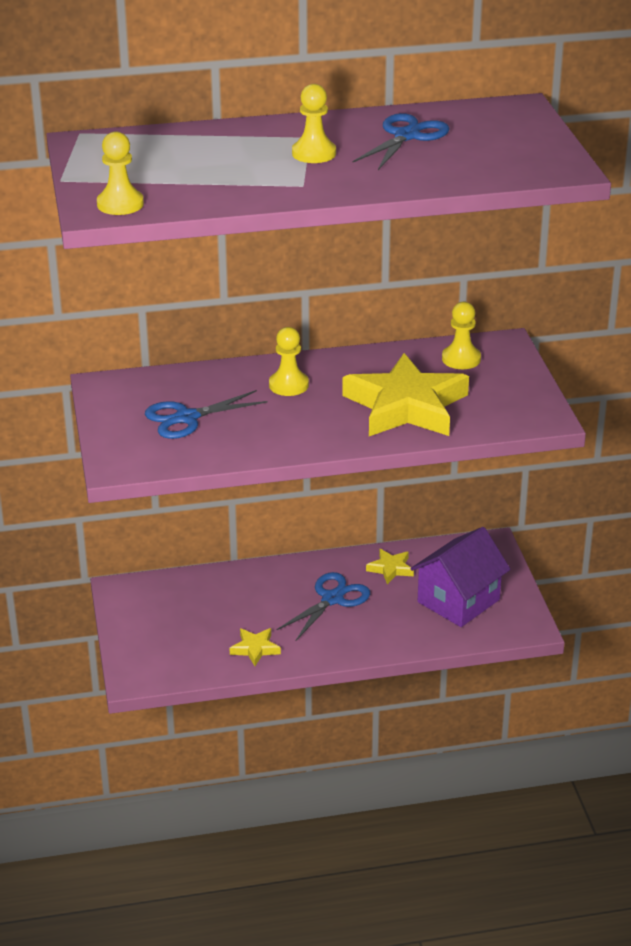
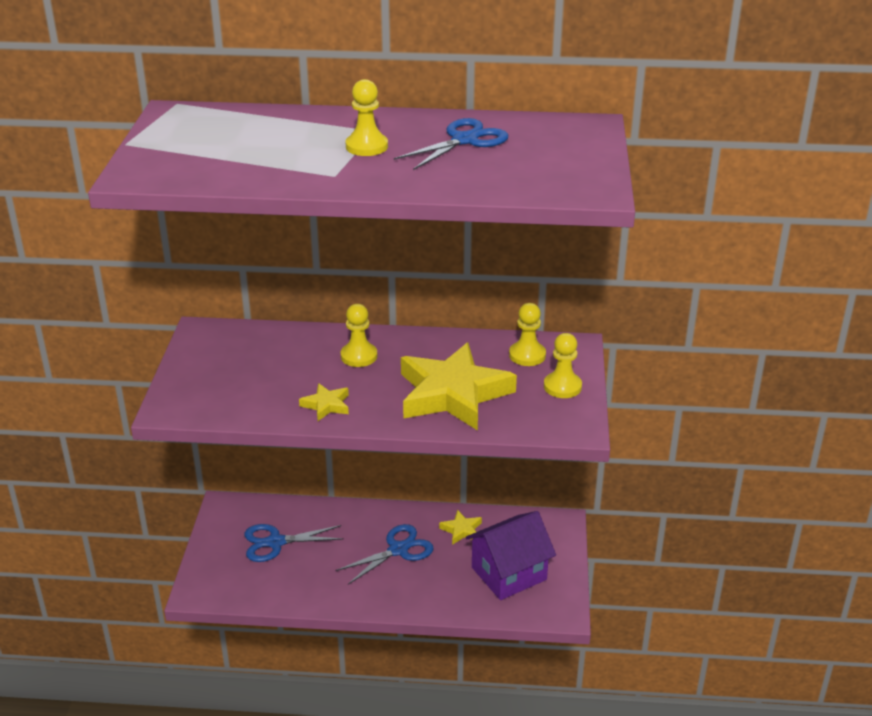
camera: 15 degrees right, 0 degrees up
yellow pawn [97,131,144,215] -> yellow pawn moved to [544,333,582,398]
blue scissors [145,390,268,439] -> blue scissors moved to [244,524,344,562]
yellow star [230,628,281,666] -> yellow star moved to [299,383,349,421]

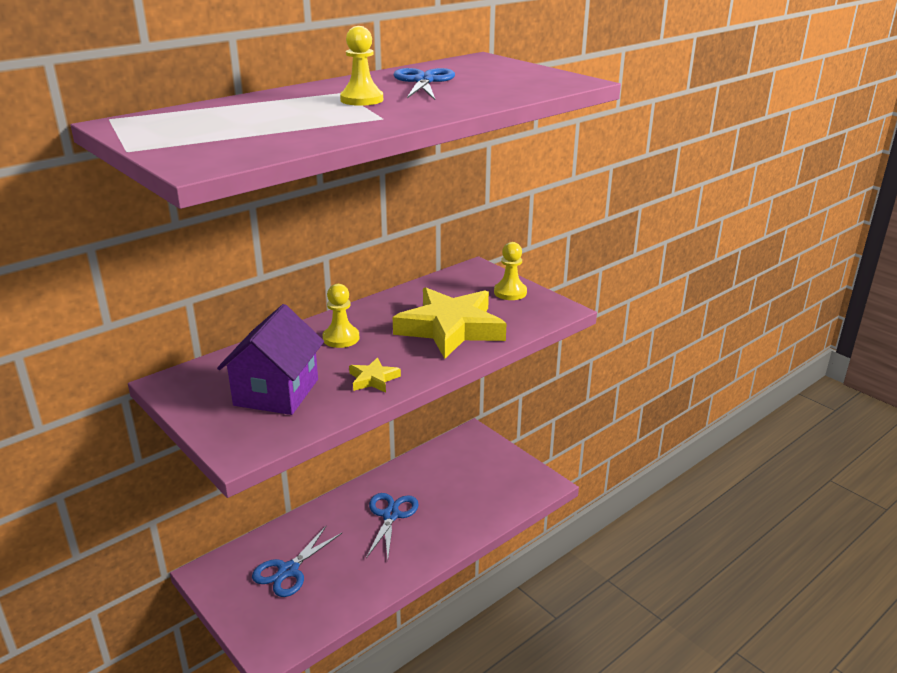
camera: 45 degrees left, 5 degrees down
yellow star [439,510,482,545] -> none
purple house [465,511,556,600] -> purple house moved to [217,304,324,415]
yellow pawn [509,303,546,366] -> none

